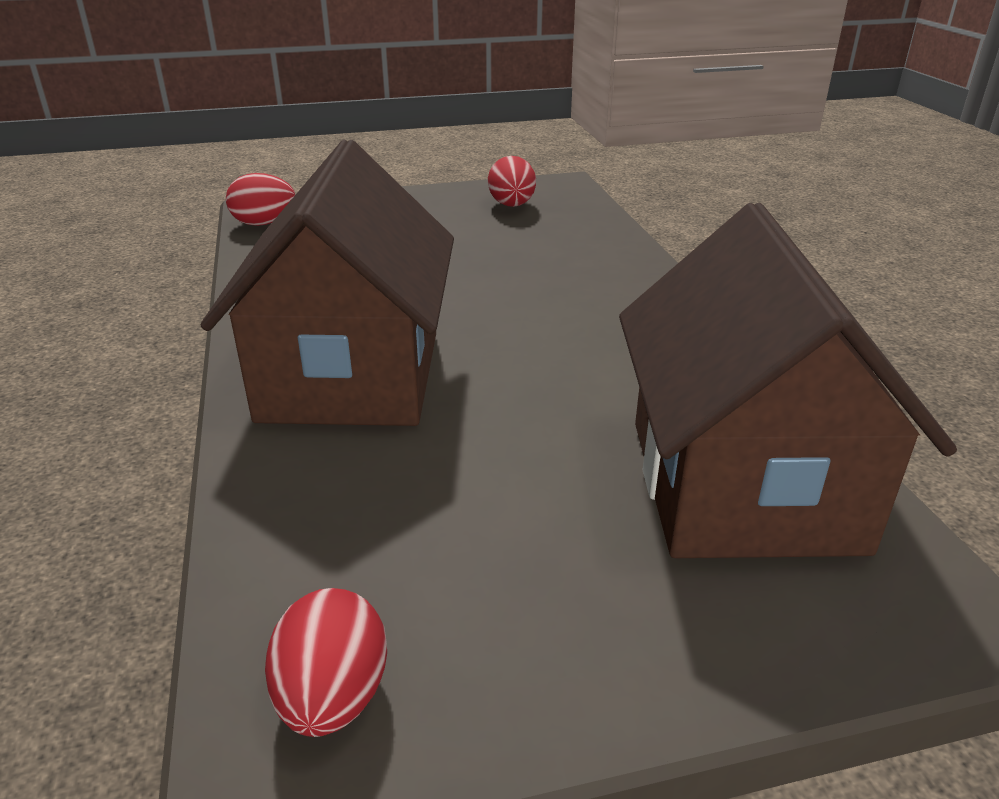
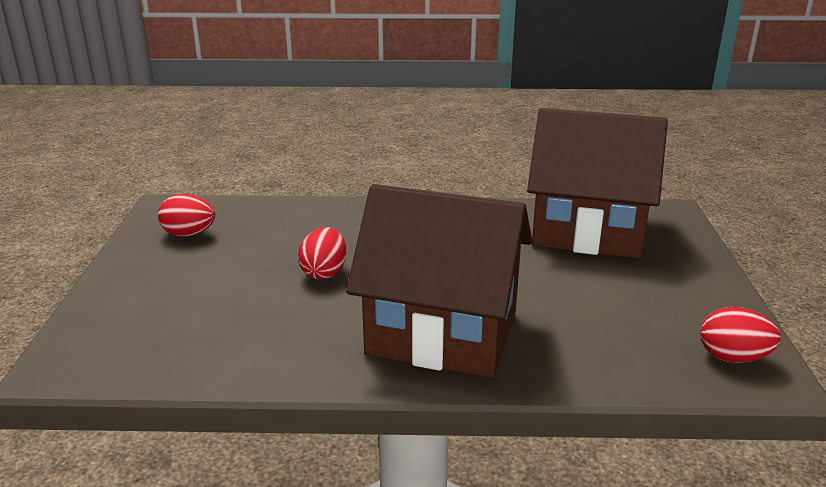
camera: 75 degrees left, 5 degrees down
red egg [226,173,295,226] -> red egg moved to [298,227,346,280]

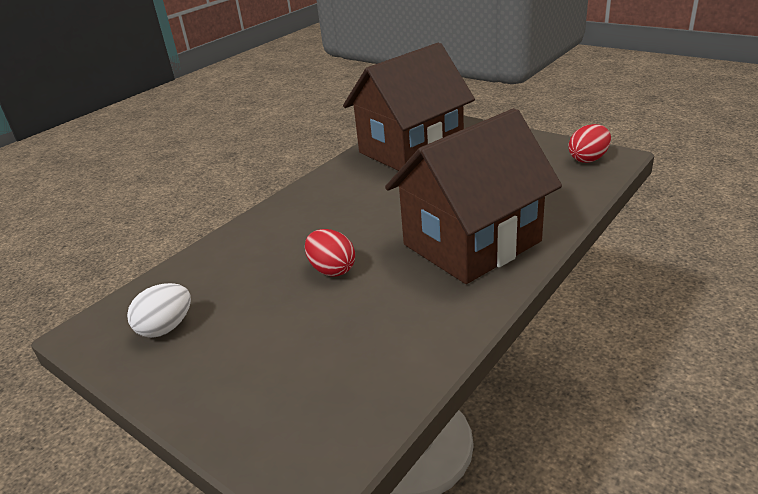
camera: 50 degrees left, 5 degrees up
red egg [158,194,215,236] -> white egg [127,283,191,338]

